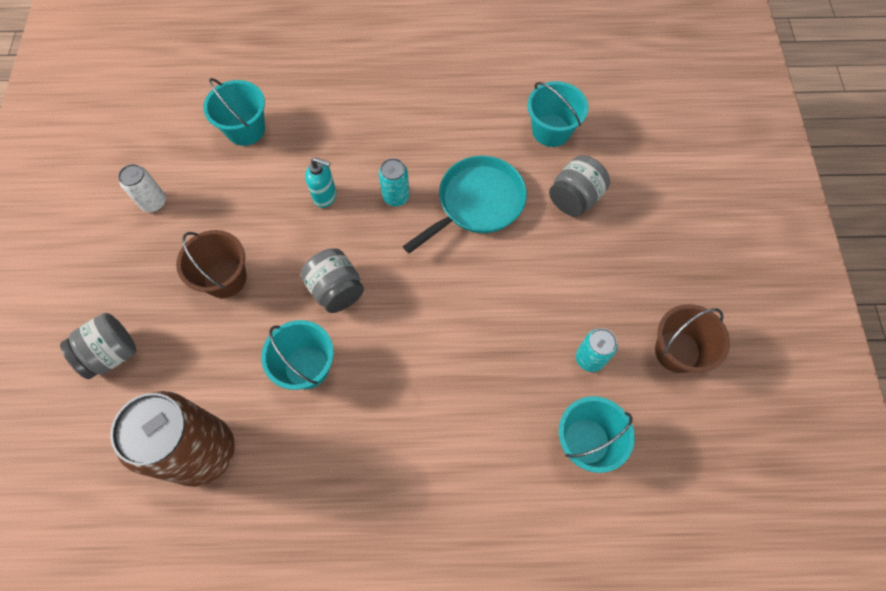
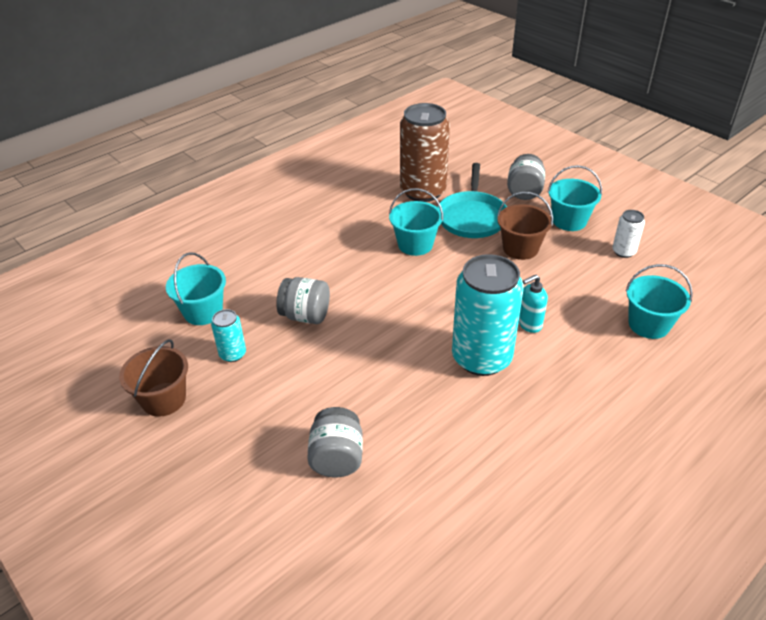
camera: 140 degrees right, 25 degrees down
grey jar [301,248,364,313] -> grey jar moved to [276,277,330,324]
turquoise can [379,158,410,206] -> turquoise can [452,254,524,376], size x2.18
turquoise pan [403,156,527,254] -> turquoise pan moved to [438,163,507,238]
turquoise bucket [527,81,588,147] -> turquoise bucket moved to [548,165,602,231]

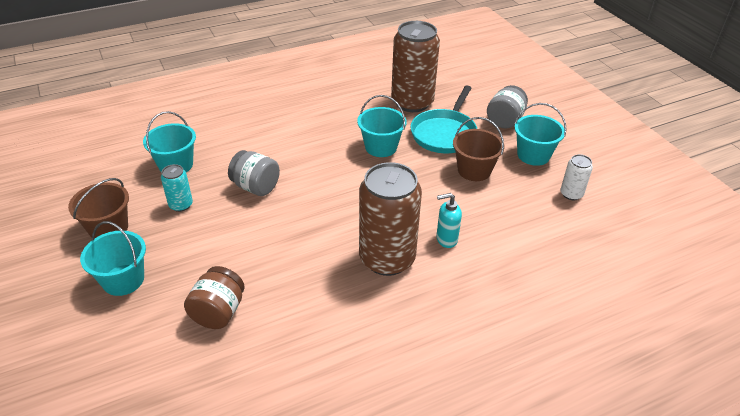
camera: 15 degrees right, 0 degrees up
grey jar [307,407,363,477] -> brown jar [184,266,244,329]
turquoise can [452,254,524,376] -> brown can [359,162,422,276]
turquoise bucket [625,264,693,339] -> turquoise bucket moved to [80,221,146,296]

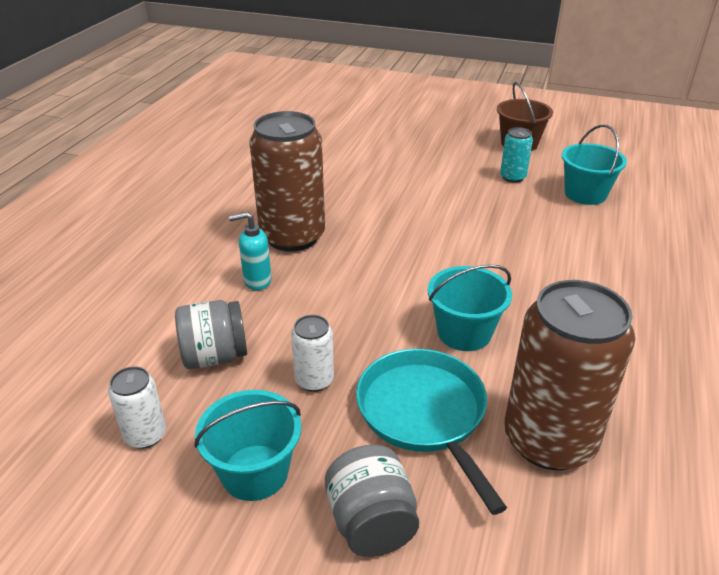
camera: 135 degrees right, 5 degrees down
turquoise bucket [80,221,146,296] -> none
brown jar [184,266,244,329] -> none
grey jar [228,150,280,196] -> grey jar moved to [175,300,247,369]
turquoise soap dispenser [436,193,462,248] -> turquoise soap dispenser turned 135 degrees counterclockwise [229,212,271,290]
brown bucket [453,117,505,181] -> white can [291,315,334,392]

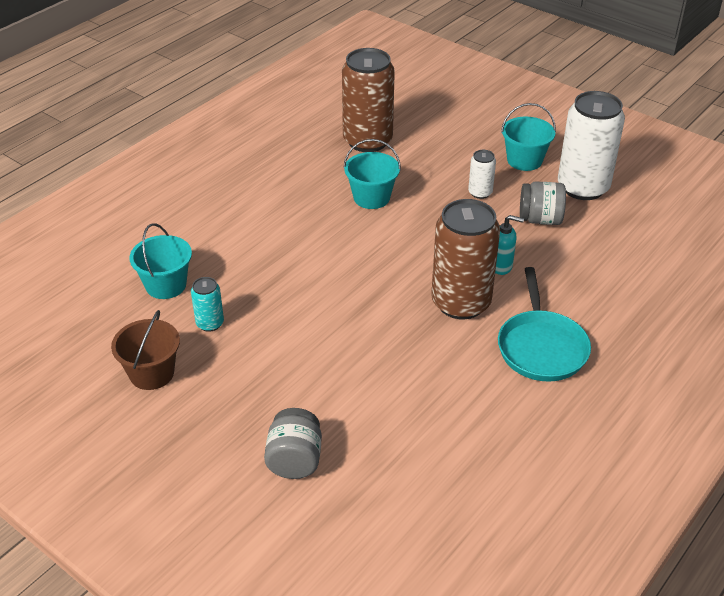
camera: 160 degrees left, 5 degrees up
white can [108,366,166,449] -> white can [558,91,625,200], size x2.18
grey jar [325,445,419,557] -> grey jar moved to [264,408,322,479]
turquoise pan [356,349,507,515] -> turquoise pan moved to [498,267,591,382]

